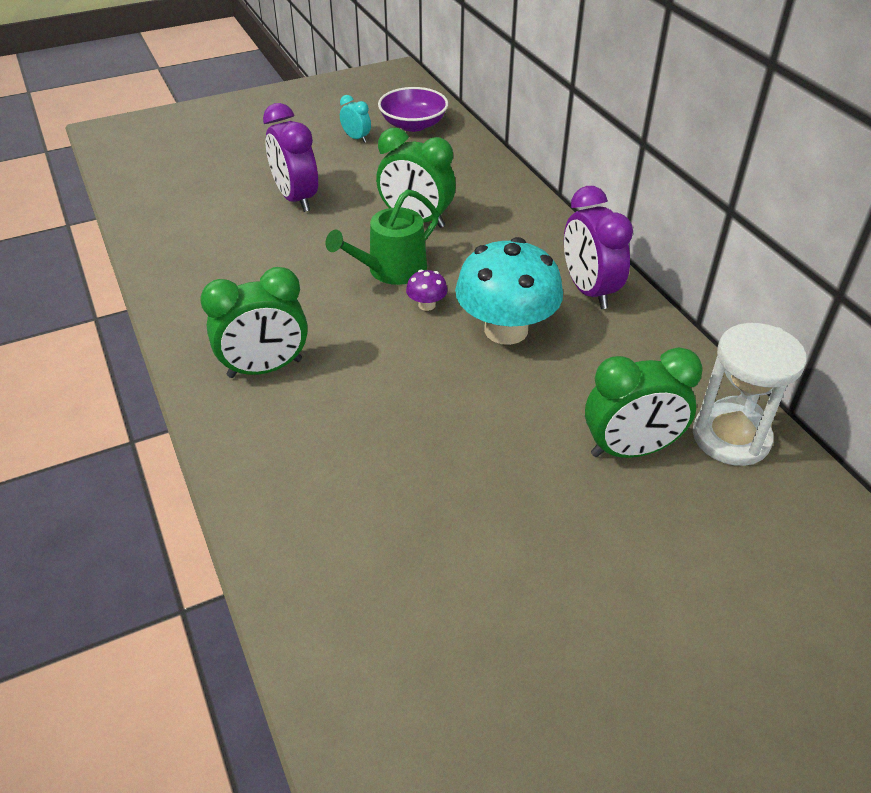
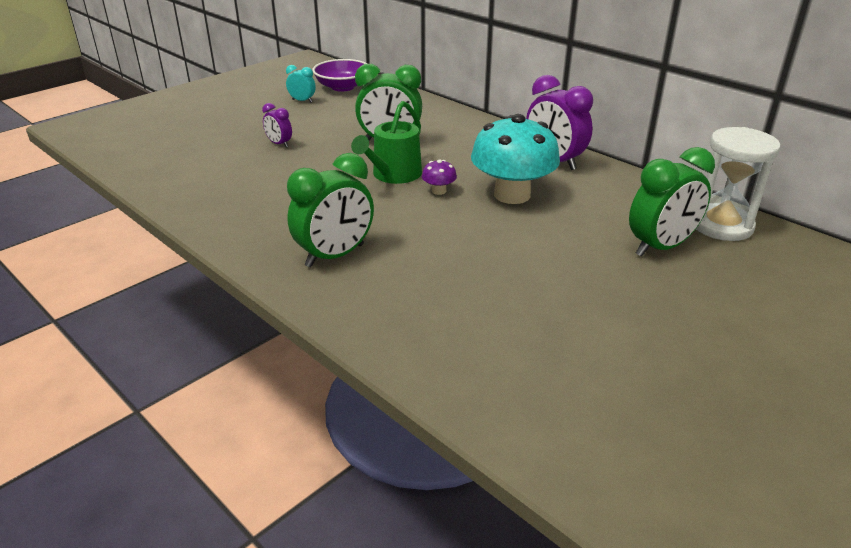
camera: 20 degrees left, 10 degrees down
purple clock [263,103,318,212] -> purple clock [262,103,292,148], size x0.51

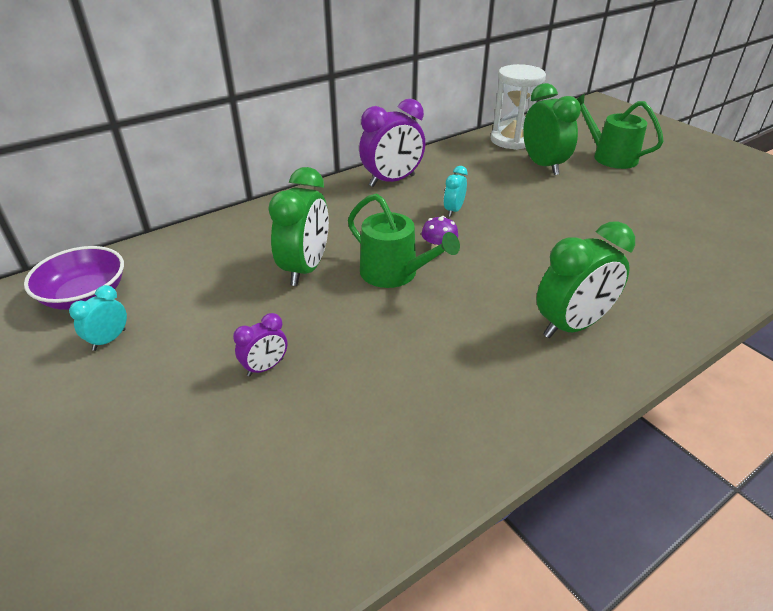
camera: 80 degrees left, 5 degrees up
green clock [287,153,374,267] -> green clock turned 90 degrees clockwise [537,221,635,338]
turquoise mushroom [471,114,560,204] -> turquoise clock [444,166,468,217]
none -> green watering can [577,94,664,169]

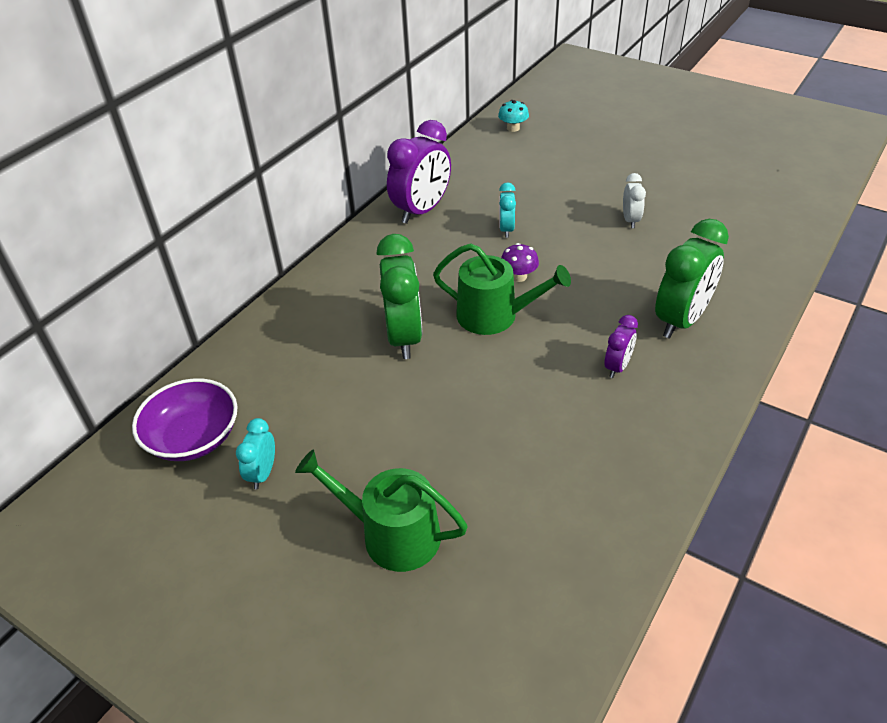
camera: 20 degrees left, 5 degrees up
purple clock [233,313,287,377] -> purple clock moved to [604,315,638,378]
white hourglass [491,64,546,150] -> turquoise mushroom [498,100,529,132]
green clock [523,83,581,175] -> none
green watering can [577,94,664,169] -> green watering can moved to [295,449,468,572]
none -> white clock [623,173,646,228]

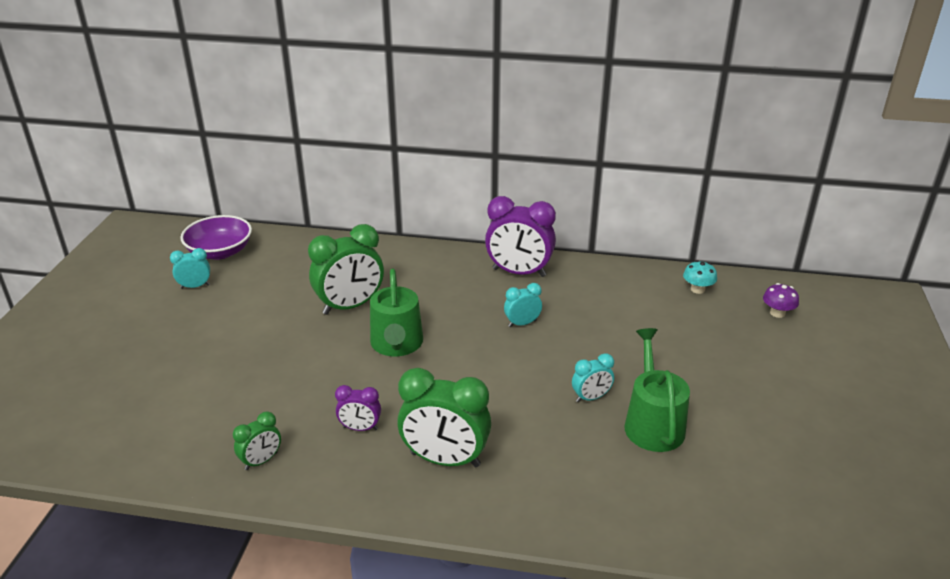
camera: 65 degrees right, 10 degrees down
green watering can [295,449,468,572] -> green watering can moved to [624,328,690,452]
purple mushroom [501,243,539,282] -> purple mushroom moved to [763,283,799,318]
white clock [623,173,646,228] -> turquoise clock [572,353,614,402]
none -> green clock [233,412,281,470]

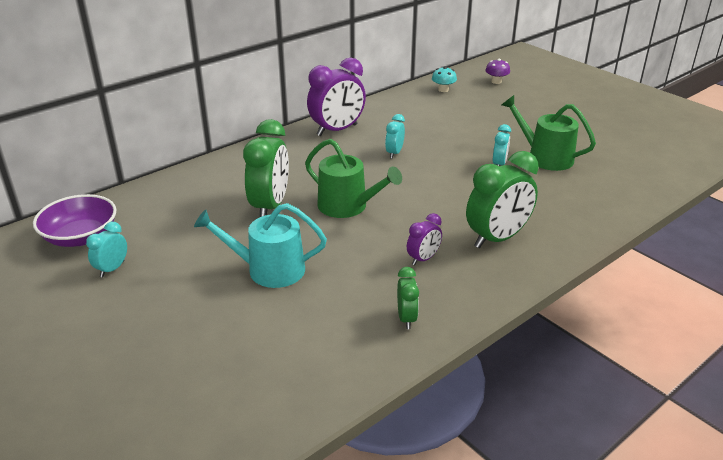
camera: 50 degrees left, 0 degrees up
none -> turquoise watering can [194,203,327,288]

